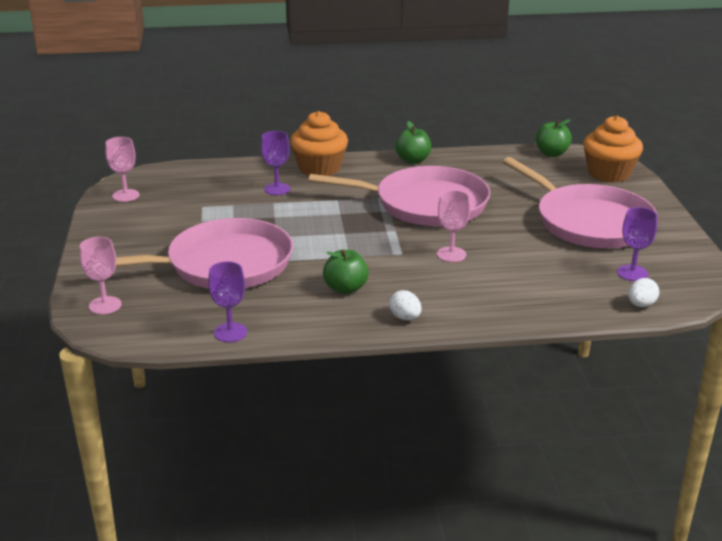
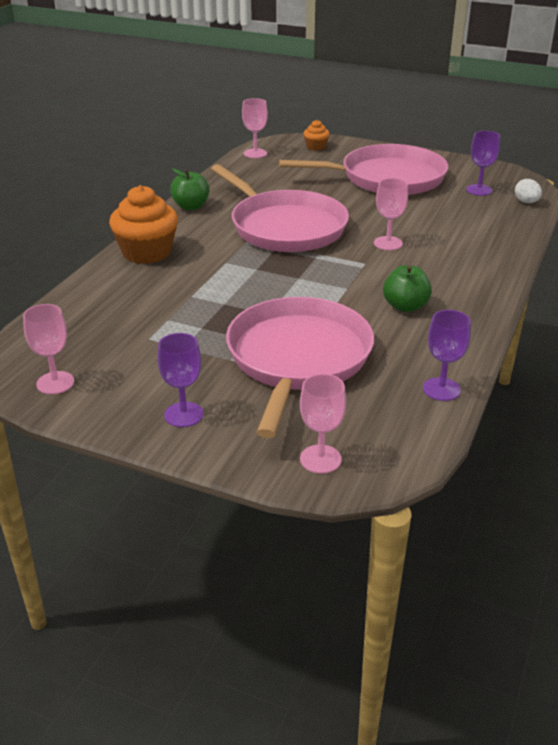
camera: 60 degrees left, 5 degrees up
purple goblet [261,131,290,195] -> purple goblet moved to [157,333,203,427]
pink pan [308,166,491,226] -> pink pan turned 105 degrees clockwise [211,164,349,252]
white egg [389,290,422,320] -> none
green apple [535,119,572,157] -> pink goblet [242,98,268,158]
orange cupcake [583,116,643,183] -> orange cupcake [304,120,330,151], size x0.49

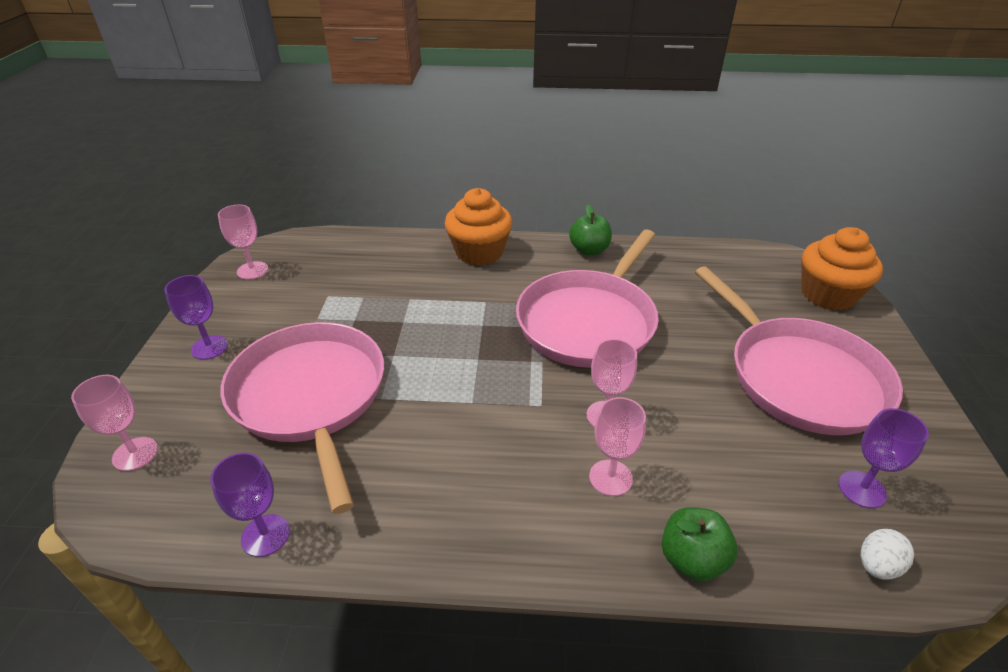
camera: 70 degrees right, 5 degrees up
pink pan [226,297,374,438] -> pink pan turned 105 degrees counterclockwise [221,322,384,514]
pink goblet [242,98,268,158] -> pink goblet moved to [589,397,646,496]
orange cupcake [304,120,330,151] -> orange cupcake [801,227,883,310], size x2.03
green apple [383,265,432,312] -> green apple moved to [662,507,738,581]

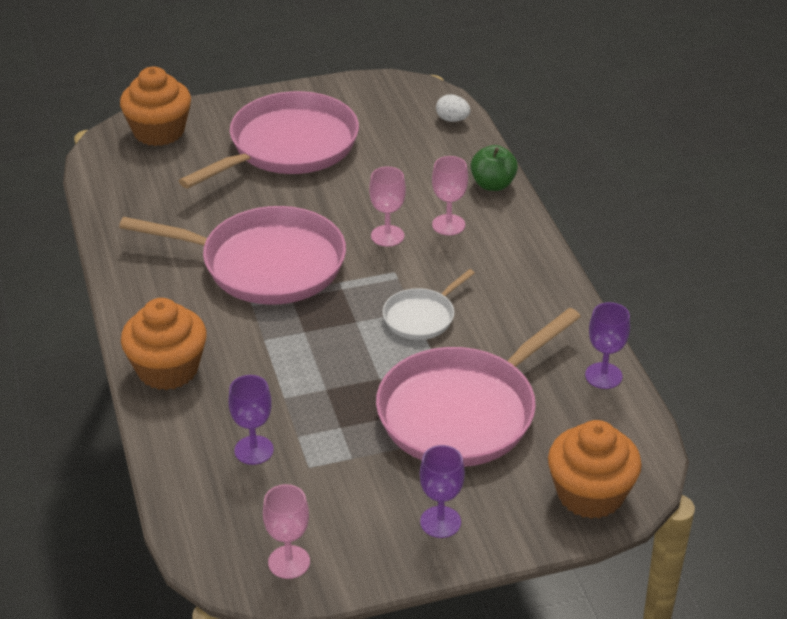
camera: 110 degrees left, 0 degrees up
pink goblet [71,375,158,471] -> orange cupcake [548,420,642,519]
green apple [569,204,612,255] -> none
purple goblet [838,408,929,508] -> purple goblet moved to [228,375,274,465]
none -> white pan [383,269,475,340]

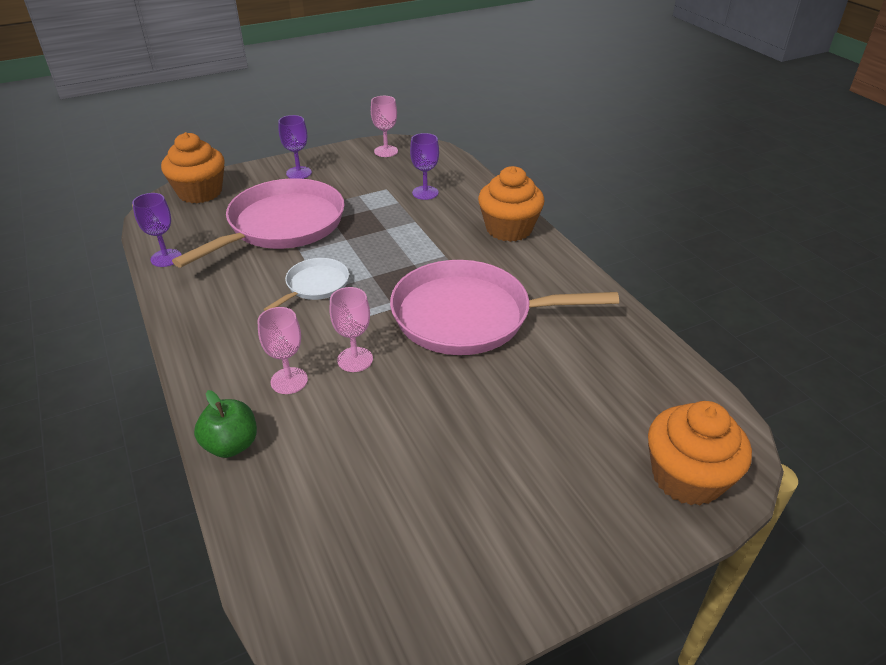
camera: 170 degrees right, 0 degrees up
pink pan [179,91,359,189] -> none
white egg [436,94,470,122] -> none

